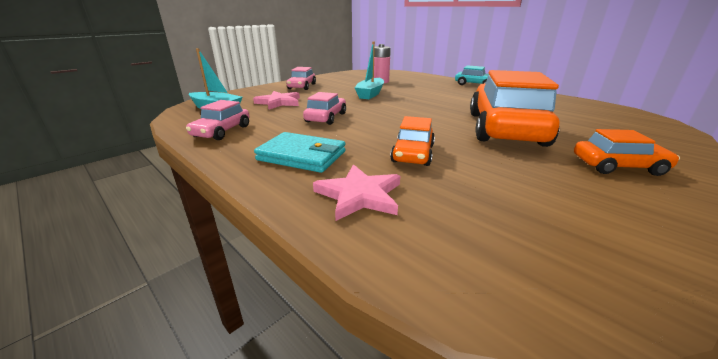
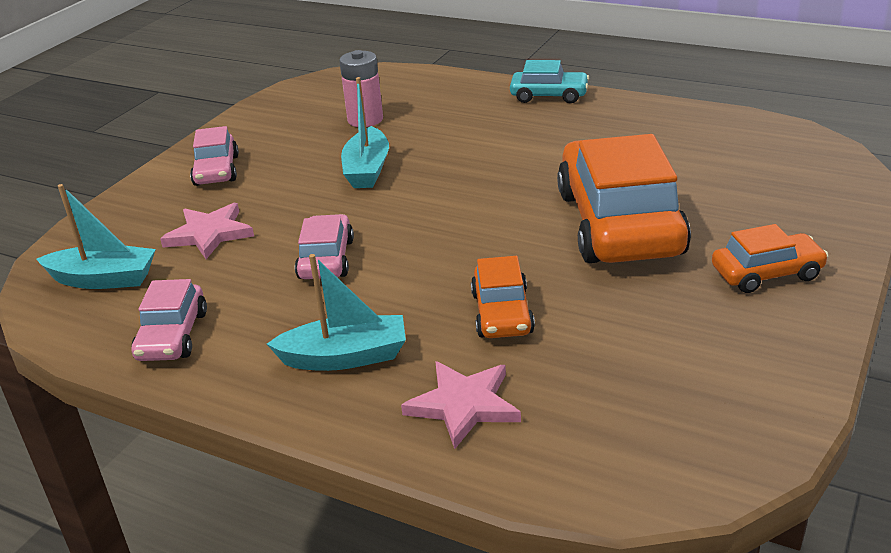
camera: 15 degrees left, 5 degrees up
turquoise wallet [254,132,346,173] -> turquoise boat [267,254,406,371]

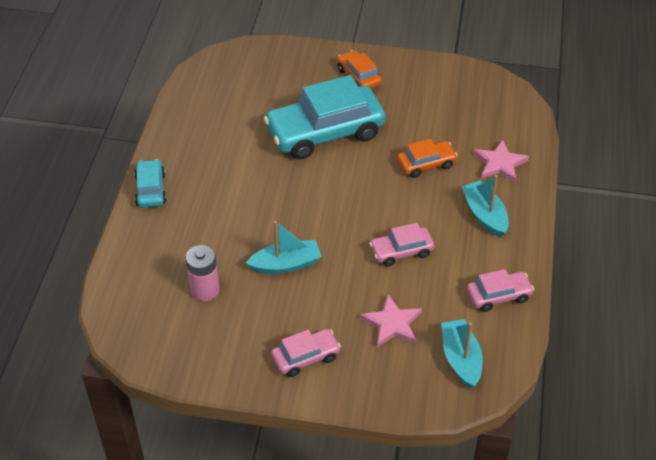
camera: 110 degrees left, 15 degrees up
orange car [557,134,691,263] -> turquoise car [264,75,385,160]

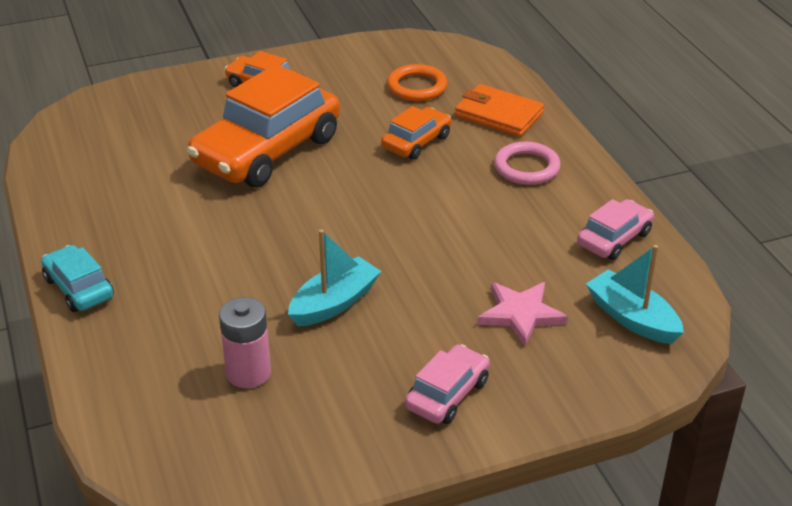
camera: 30 degrees left, 10 degrees down
turquoise car [264,75,385,160] -> orange car [187,64,340,187]
pink car [369,223,434,267] -> none
turquoise boat [462,175,509,238] -> pink ring [494,142,561,185]
pink star [473,139,529,183] -> orange wallet [455,84,544,137]
none -> orange ring [387,64,447,101]

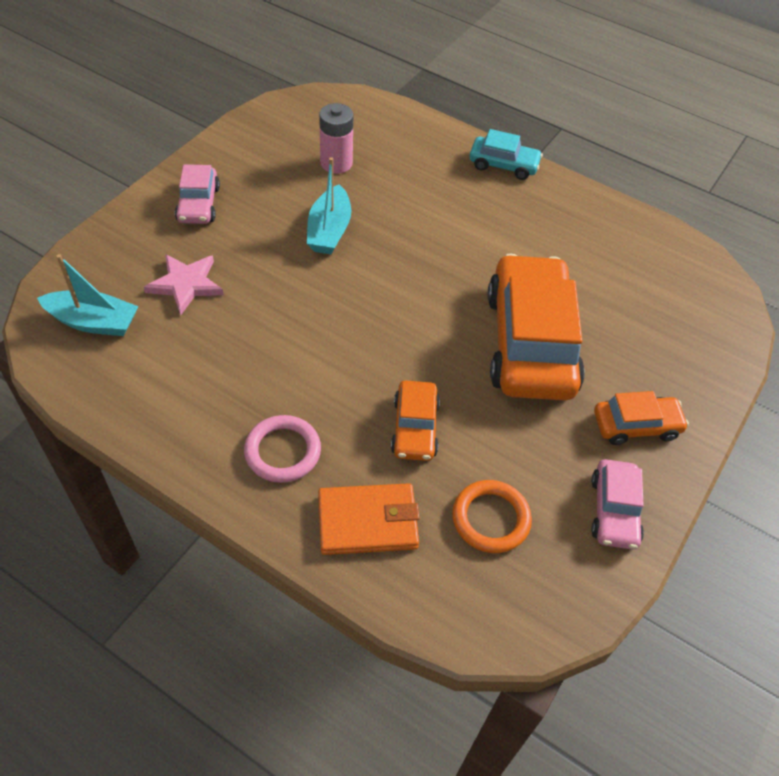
camera: 140 degrees right, 15 degrees up
pink car [577,199,654,260] -> pink car moved to [591,459,644,550]

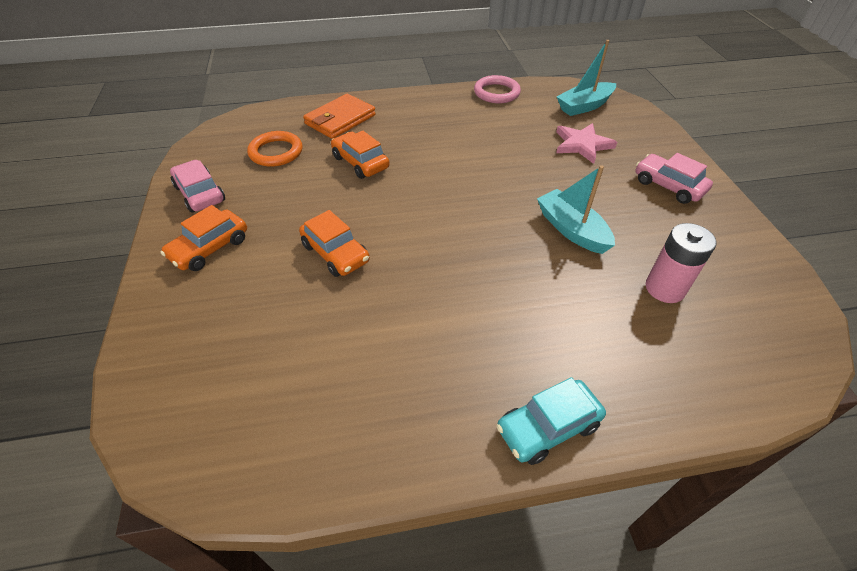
camera: 140 degrees right, 5 degrees down
pink ring [244,415,321,483] -> pink ring moved to [474,75,521,103]
orange car [487,254,585,400] -> orange car [299,210,370,277], size x0.49

